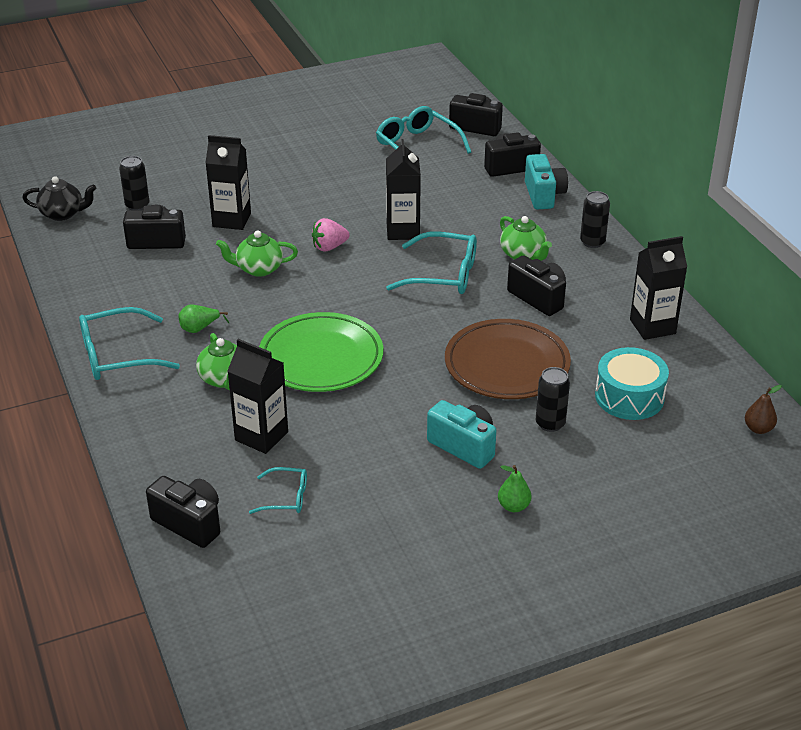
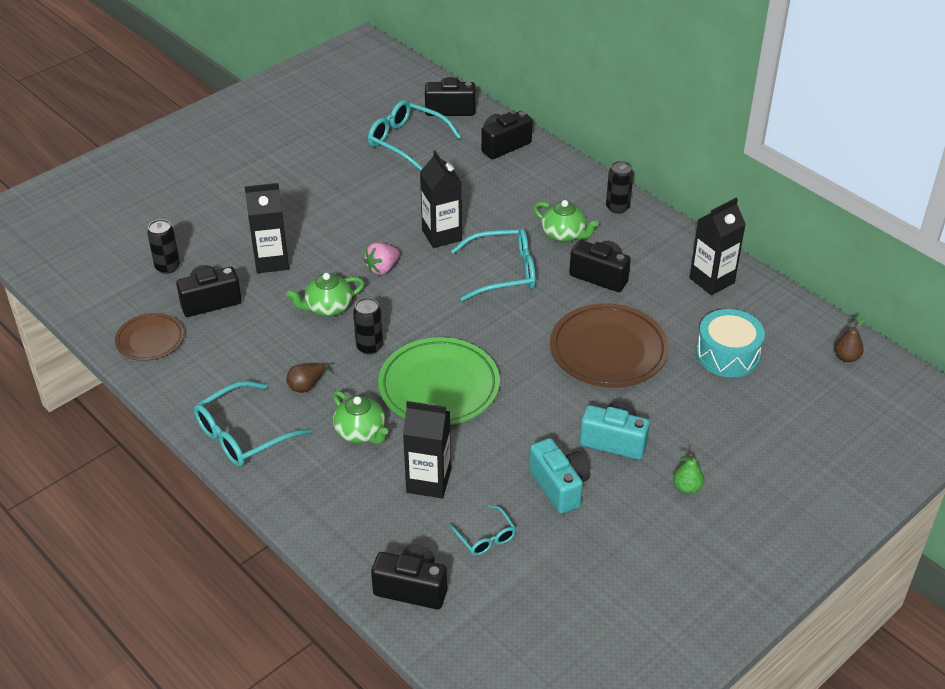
camera: 20 degrees left, 5 degrees up
black teapot [23,176,96,221] -> none
green pear [178,304,229,333] -> brown pear [286,363,333,393]
turquoise glasses [249,467,307,514] -> turquoise glasses turned 75 degrees clockwise [448,505,516,556]
turquoise camera [525,154,568,210] -> turquoise camera moved to [529,438,590,514]
black can [536,367,570,432] -> black can moved to [353,298,383,354]
none -> brown plate [115,313,184,361]

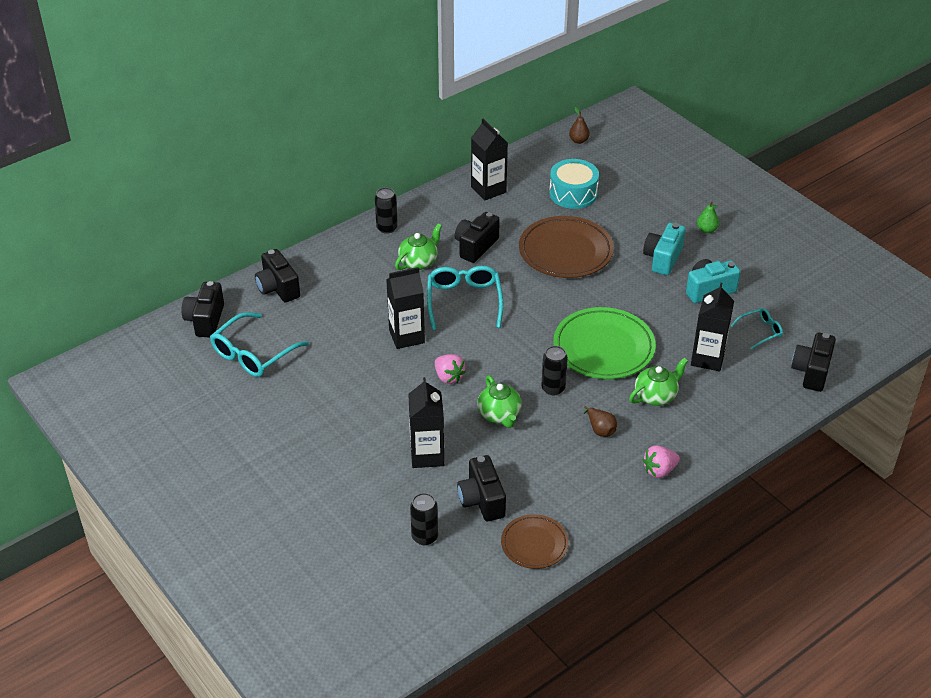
camera: 85 degrees left, 0 degrees up
turquoise glasses [194,381,312,467] -> pink strawberry [643,445,680,478]

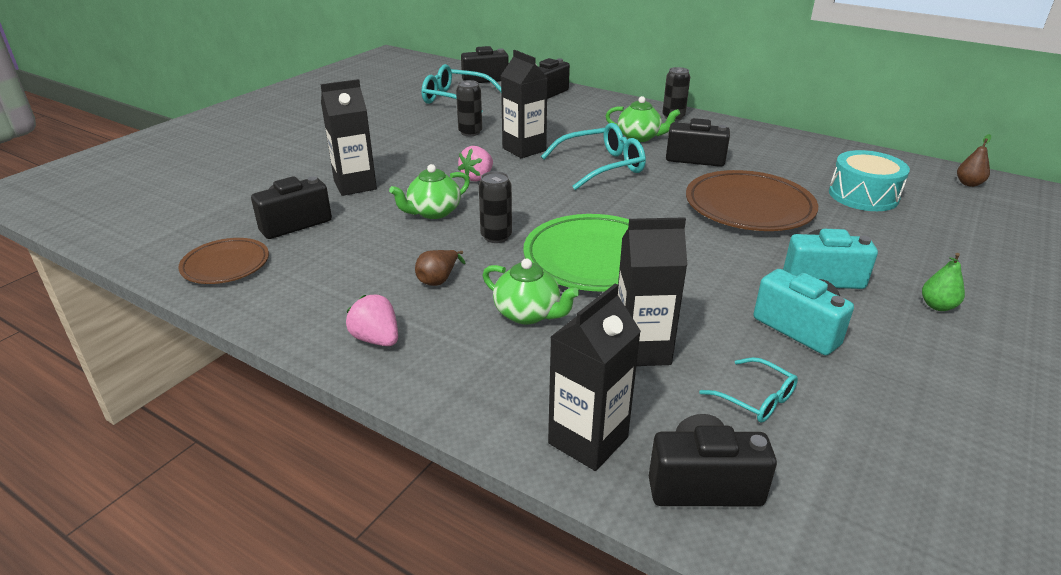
camera: 70 degrees right, 10 degrees down
black can [410,493,438,545] -> black can moved to [456,80,482,136]
black carton [471,119,508,201] -> black carton moved to [548,283,641,471]

